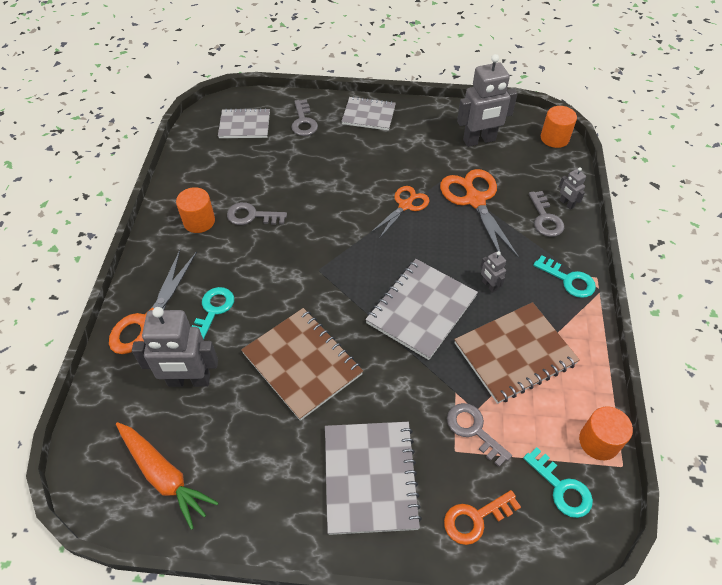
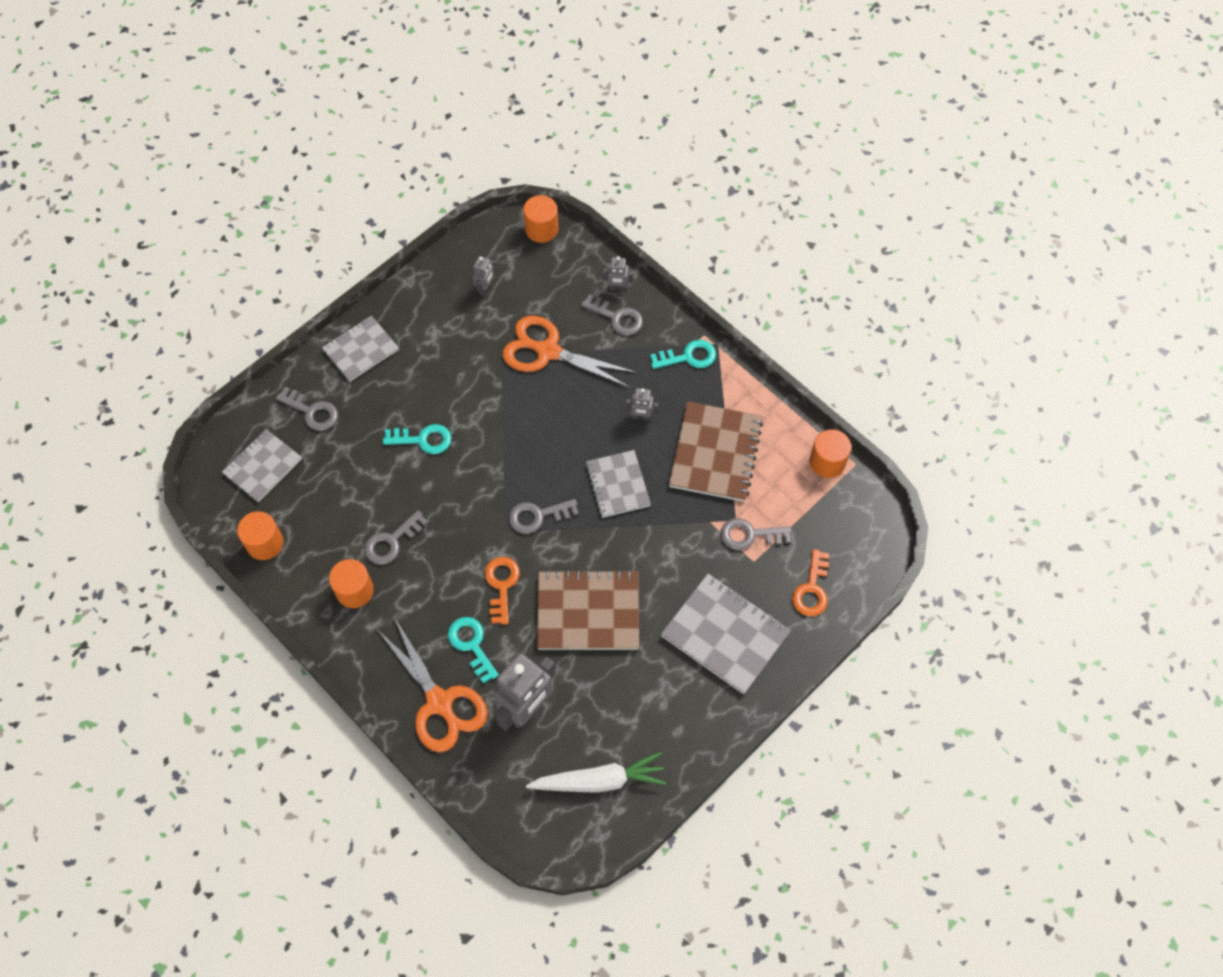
camera: 50 degrees left, 10 degrees up
orange carrot [116,422,218,530] -> white carrot [526,752,666,793]
grey notebook [365,259,478,360] -> grey notebook [585,450,651,518], size x0.65
orange scissors [370,186,429,239] -> none
grey robot [457,54,518,147] -> grey robot [473,256,494,296], size x0.46
turquoise key [523,447,593,518] -> turquoise key moved to [383,424,452,454]
none -> orange cylinder [237,511,283,560]
none -> orange key [485,557,520,625]
none -> grey key [509,499,579,534]

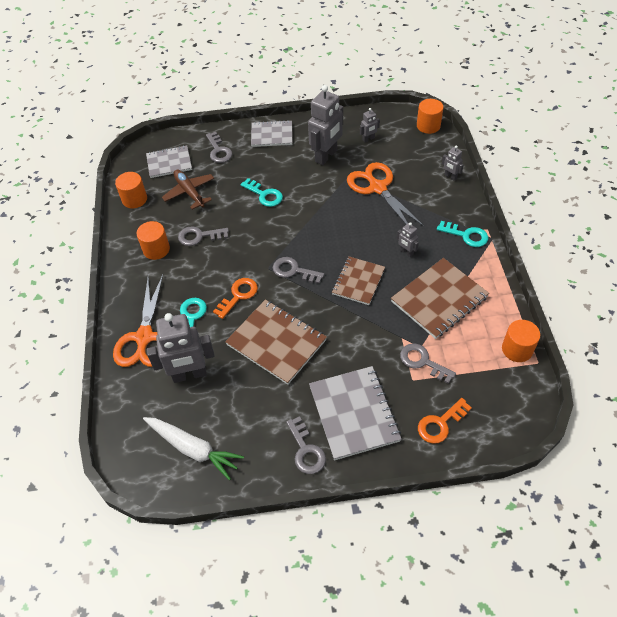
camera: 40 degrees right, 10 degrees down
grey key [581,294,643,335] -> grey key moved to [286,416,326,474]
grey notebook [585,450,651,518] -> brown notebook [332,256,385,305]
none -> brown plane [162,170,214,209]
none -> grey robot [308,85,343,165]

